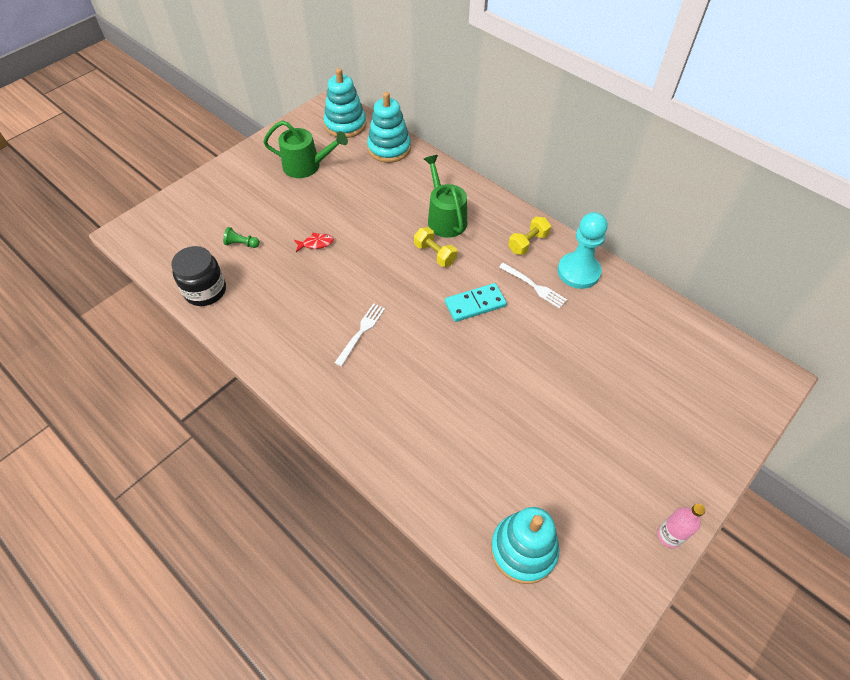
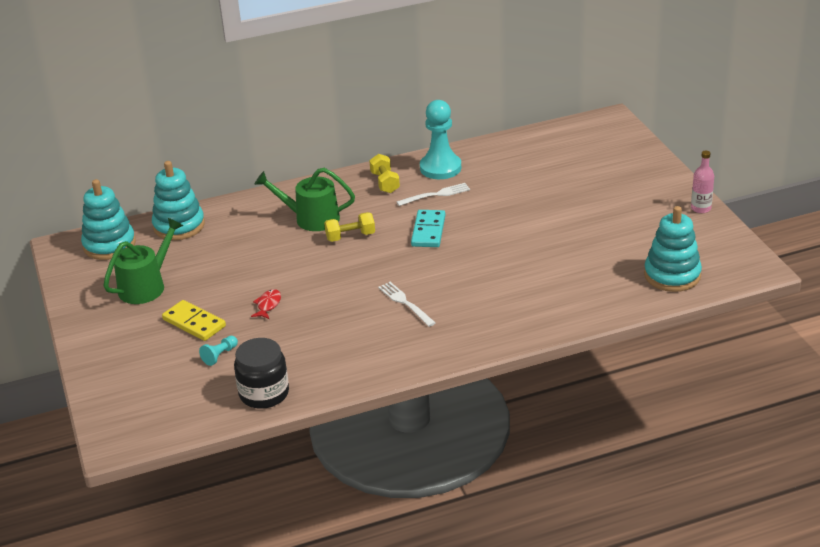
camera: 60 degrees left, 20 degrees down
green pawn [223,227,260,248] -> turquoise pawn [199,336,238,366]
none -> yellow domino [162,300,226,341]

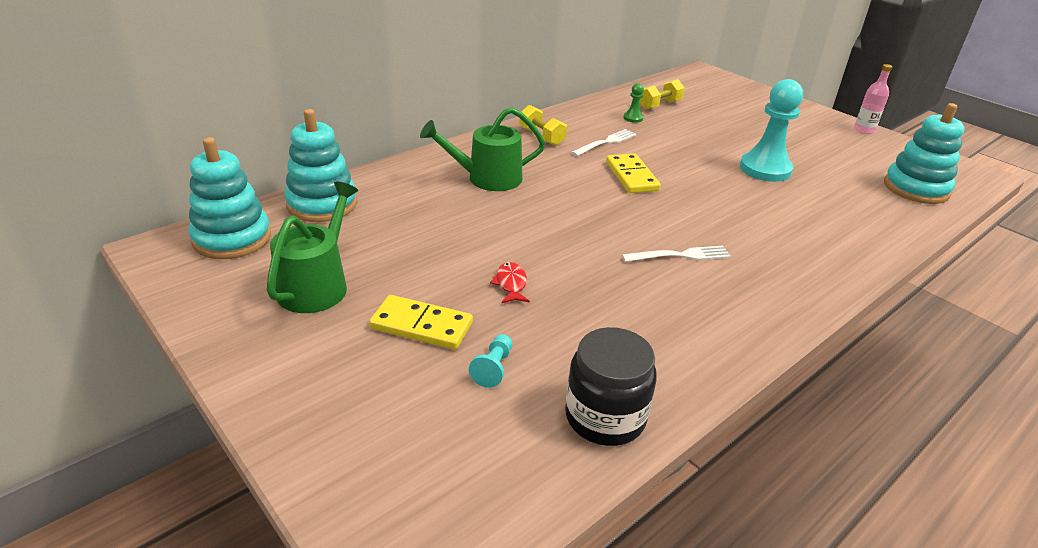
camera: 25 degrees left, 0 degrees up
yellow dumbbell [324,212,375,242] -> yellow dumbbell moved to [640,79,685,110]
white fork [378,282,436,327] -> white fork turned 135 degrees clockwise [622,246,731,262]
turquoise domino [411,210,445,247] -> yellow domino [606,153,661,193]
turquoise pawn [420,100,461,179] -> turquoise pawn moved to [740,79,803,182]
none -> green pawn [623,83,644,123]

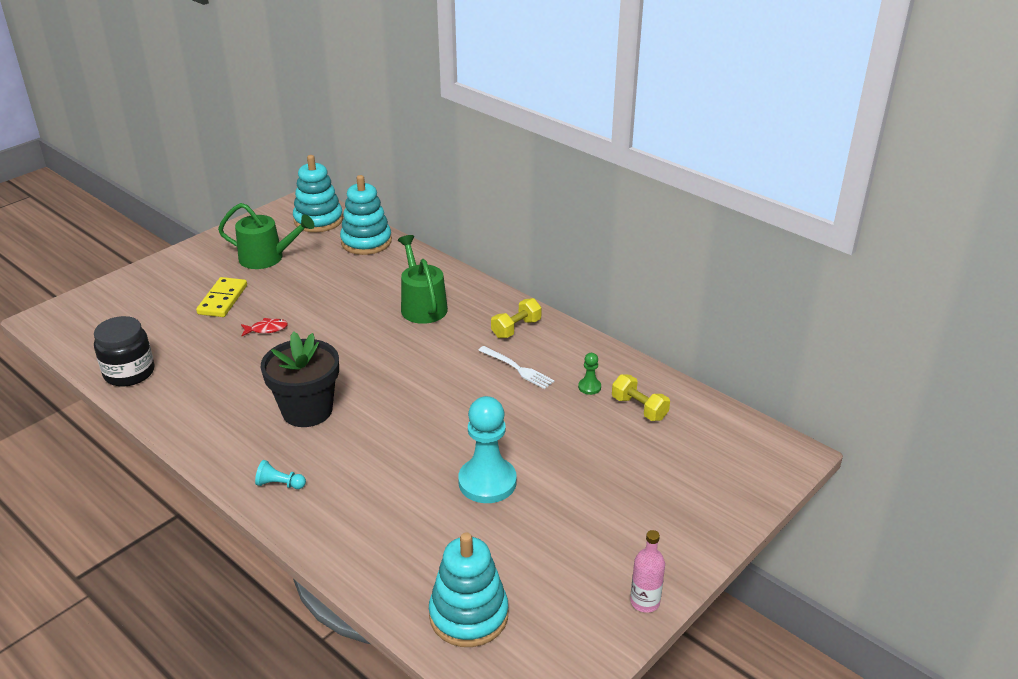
camera: 85 degrees right, 0 degrees up
turquoise pawn [469,334,512,388] -> turquoise pawn moved to [255,460,306,489]
yellow domino [606,153,661,193] -> none
white fork [622,246,731,262] -> black flower pot [261,331,339,427]

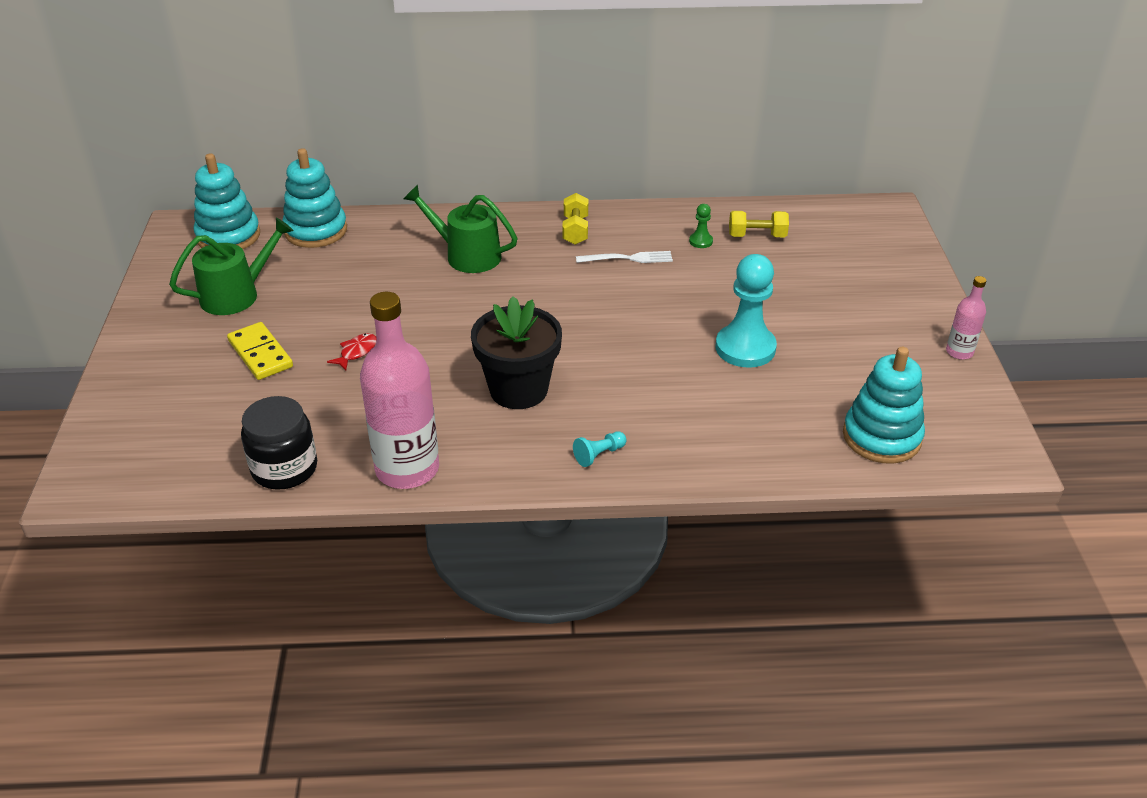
camera: 45 degrees left, 5 degrees up
none -> pink bottle [360,292,439,489]

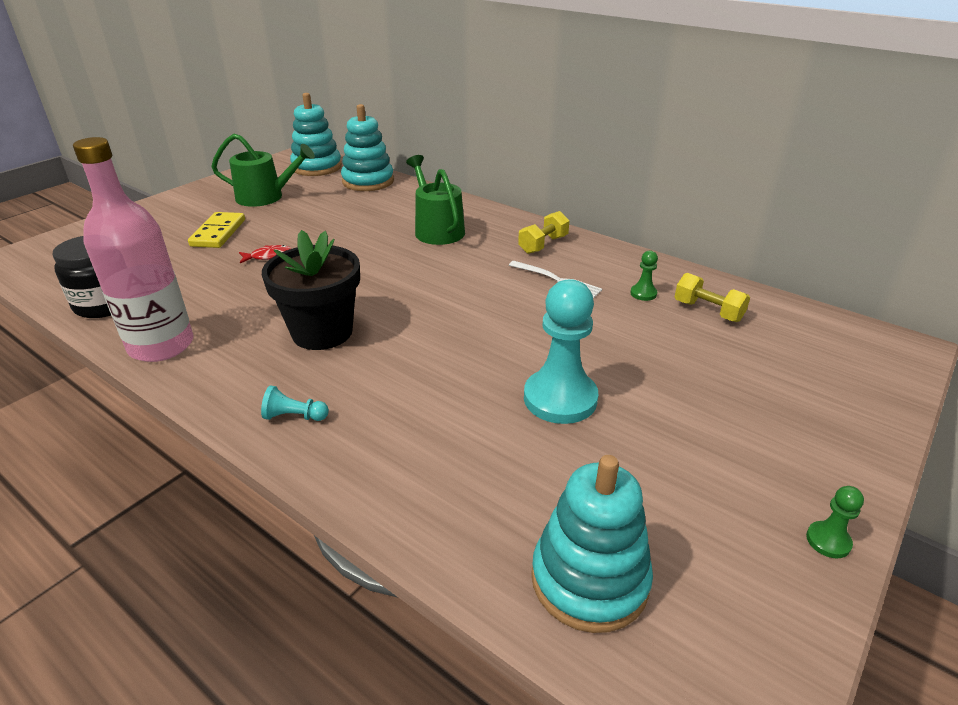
camera: 40 degrees right, 5 degrees down
pink bottle [946,276,986,359] -> green pawn [806,486,864,559]

